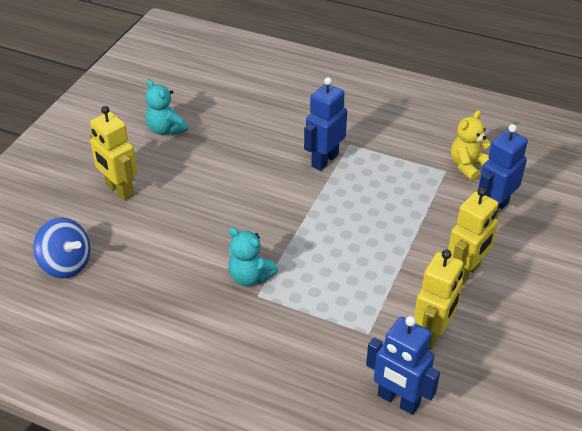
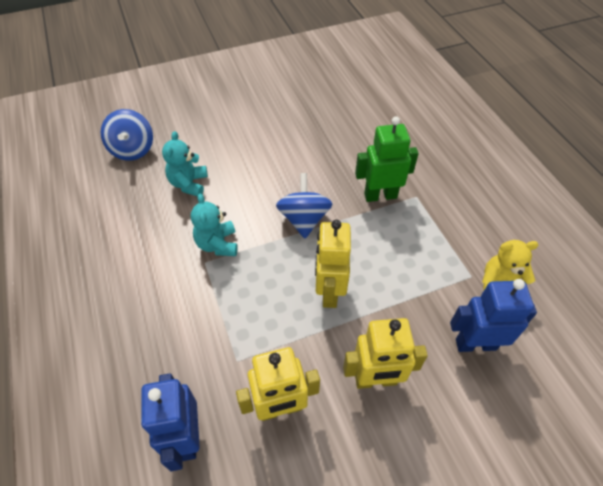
camera: 45 degrees right, 10 degrees up
yellow robot [90,106,137,201] -> yellow robot moved to [315,220,351,308]
turquoise teddy bear [145,79,188,135] -> turquoise teddy bear moved to [162,131,208,197]
blue robot [304,77,347,171] -> green robot [355,116,419,202]
none -> blue spinning top [276,173,332,238]

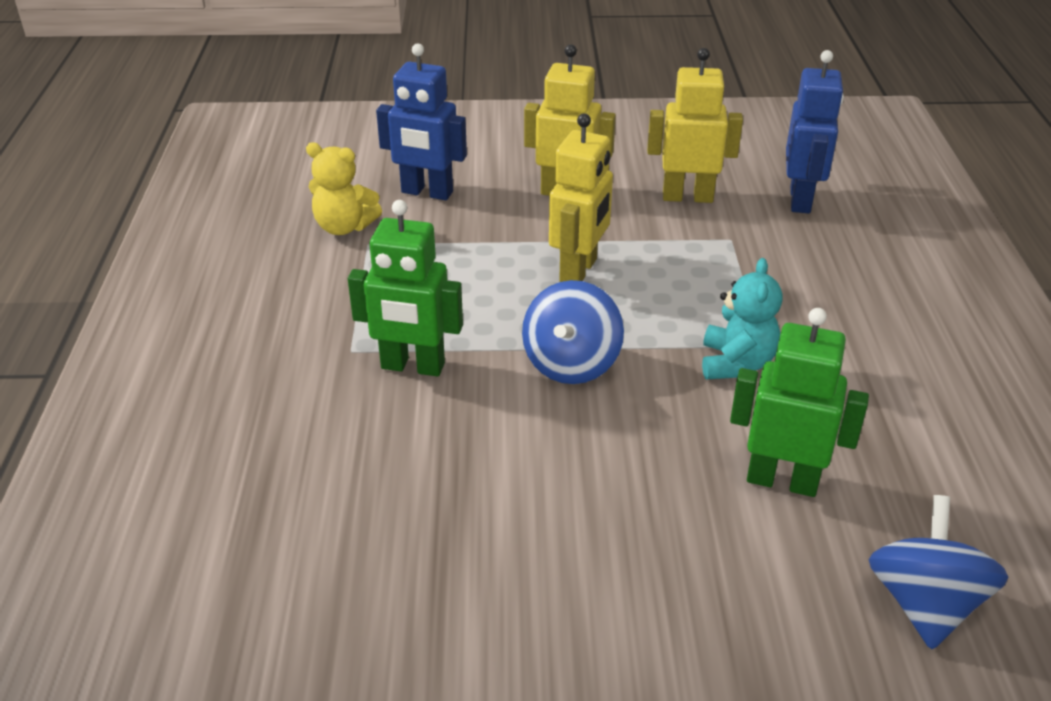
camera: 160 degrees left, 15 degrees down
turquoise teddy bear [162,131,208,197] -> green robot [730,308,869,497]

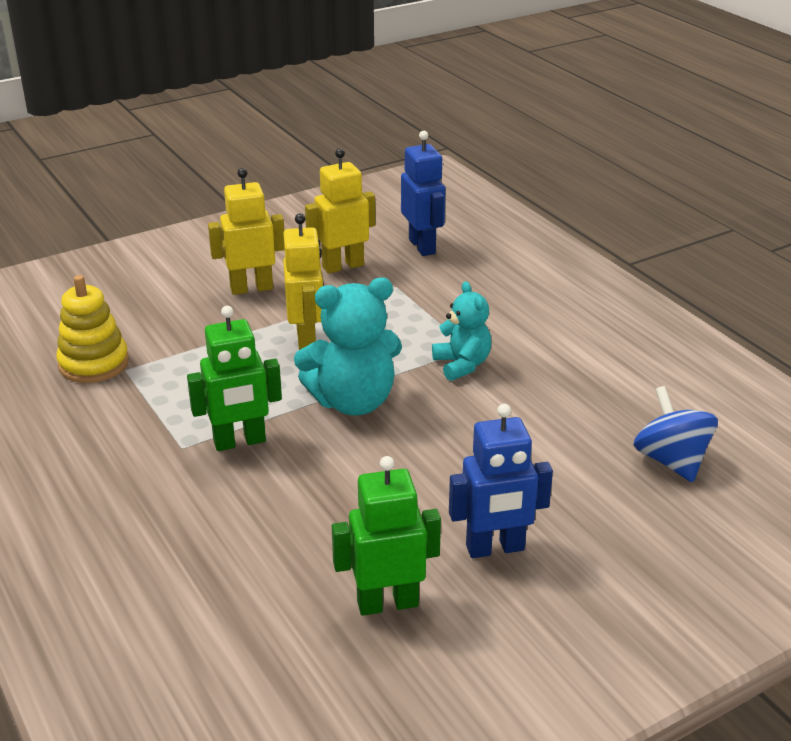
camera: 30 degrees left, 5 degrees down
yellow teddy bear [306,142,382,235] -> yellow stacking toy [56,275,129,383]
blue robot [376,43,467,200] -> blue robot moved to [449,404,553,558]
blue spinning top [522,280,624,384] -> turquoise teddy bear [294,277,402,416]
green robot [730,308,869,497] -> green robot moved to [332,456,441,616]

